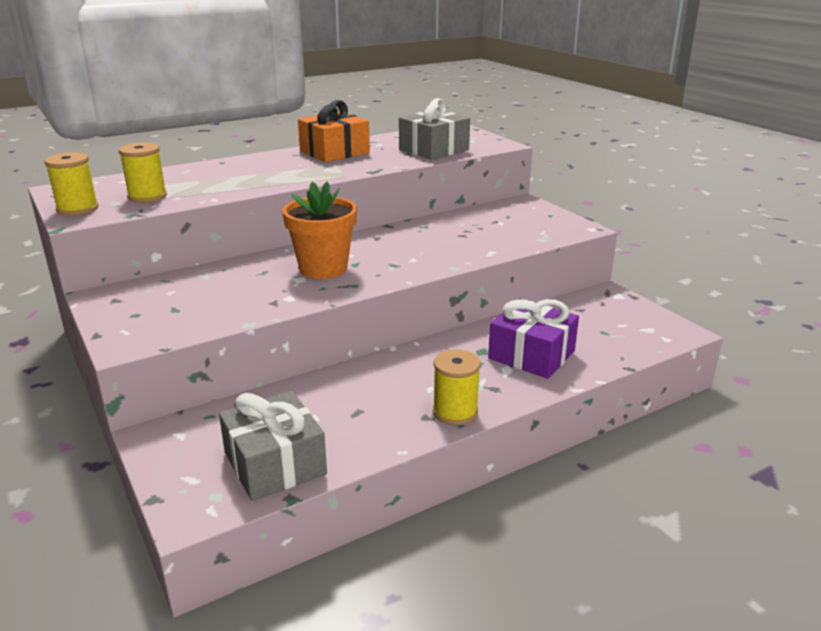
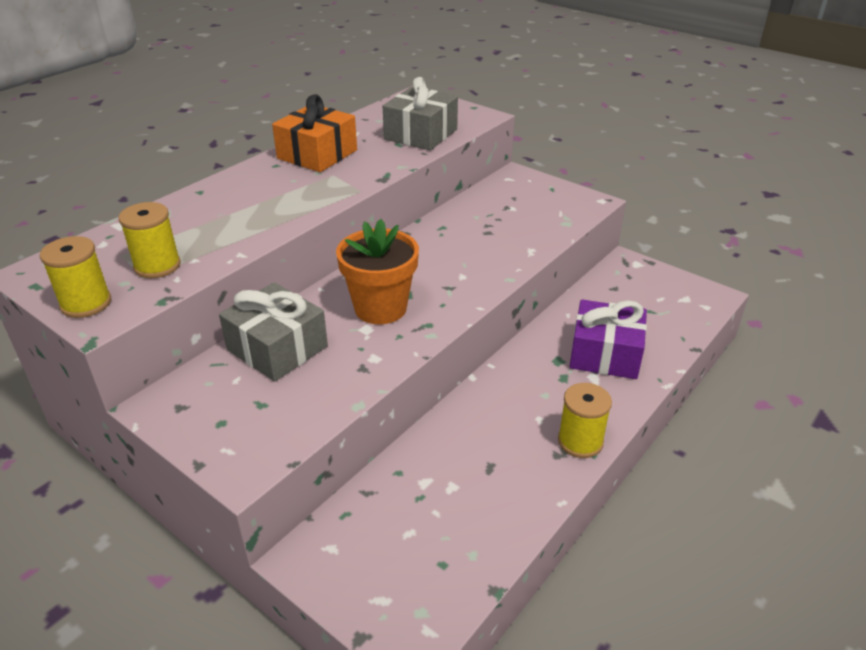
camera: 20 degrees left, 10 degrees up
grey gift [219,391,327,501] -> grey gift moved to [219,282,328,382]

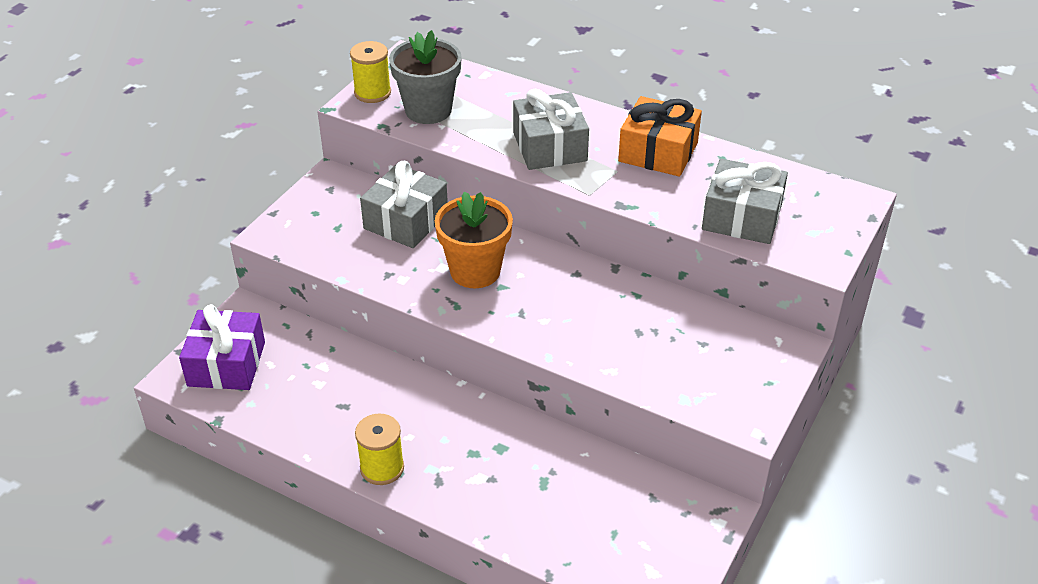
camera: 80 degrees right, 5 degrees up
yellow spool [119,202,181,278] -> grey flower pot [389,30,462,124]
purple gift [570,300,647,379] -> purple gift moved to [179,304,265,390]
none -> grey gift [513,88,589,170]

